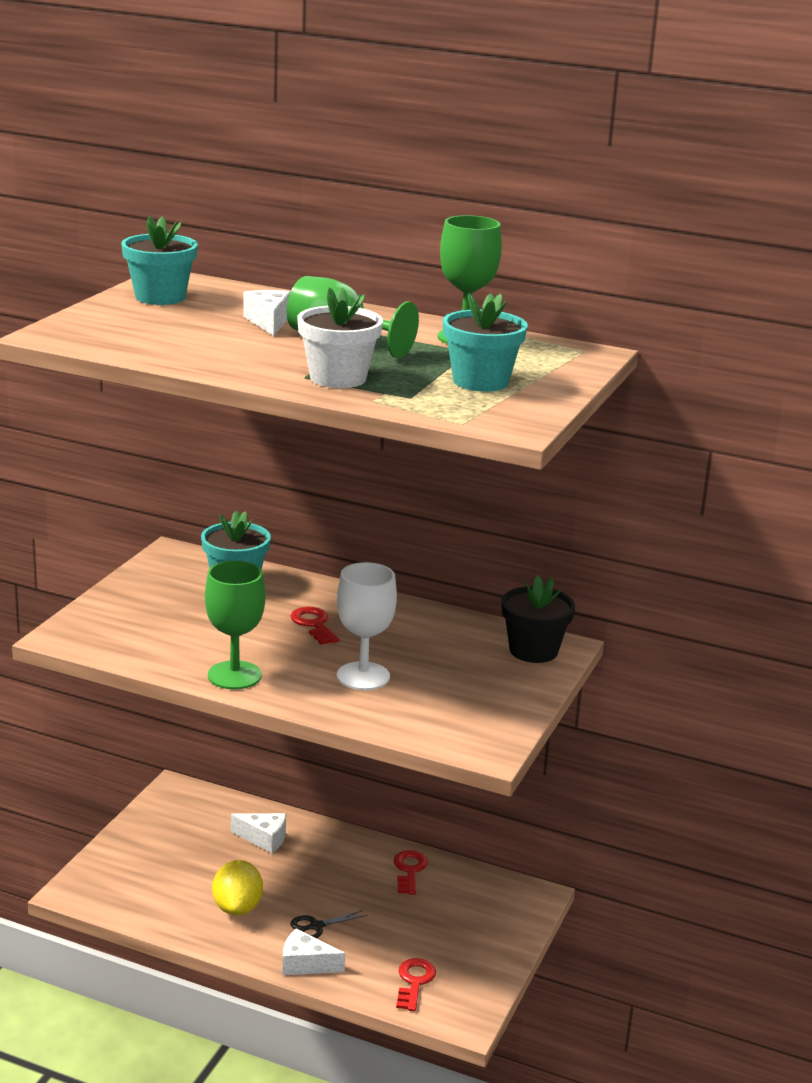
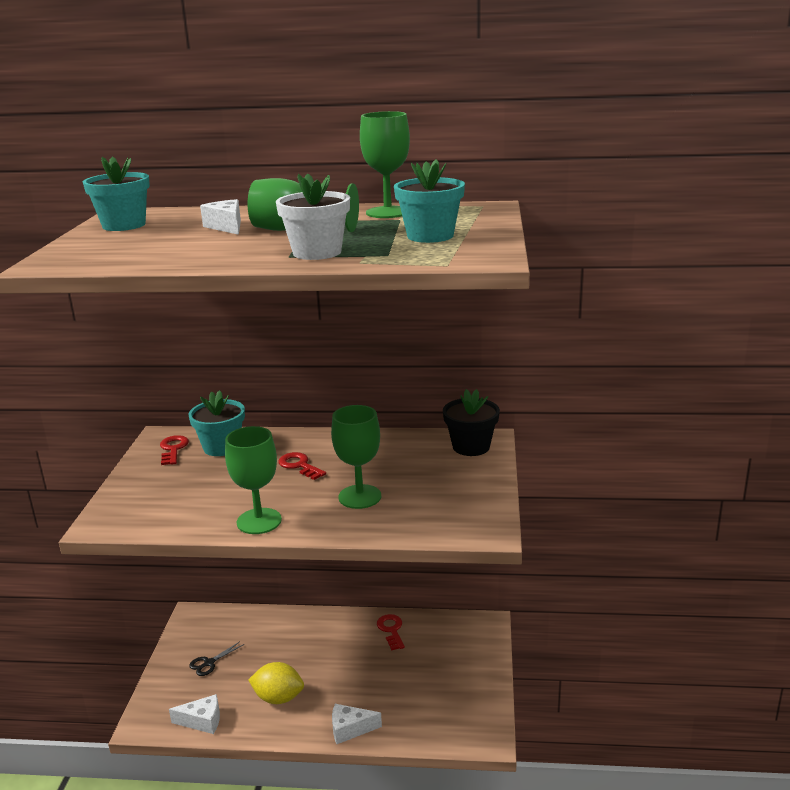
camera: 15 degrees left, 0 degrees up
yellow lemon [212,860,263,916] -> yellow lemon turned 60 degrees counterclockwise [248,662,304,704]
white cheese [231,813,286,853] -> white cheese moved to [169,694,220,734]
black scissors [290,910,367,938] -> black scissors moved to [189,642,244,676]
white goblet [337,562,397,690] -> green goblet [331,405,381,509]
red key [396,958,436,1011] -> red key moved to [160,435,189,465]

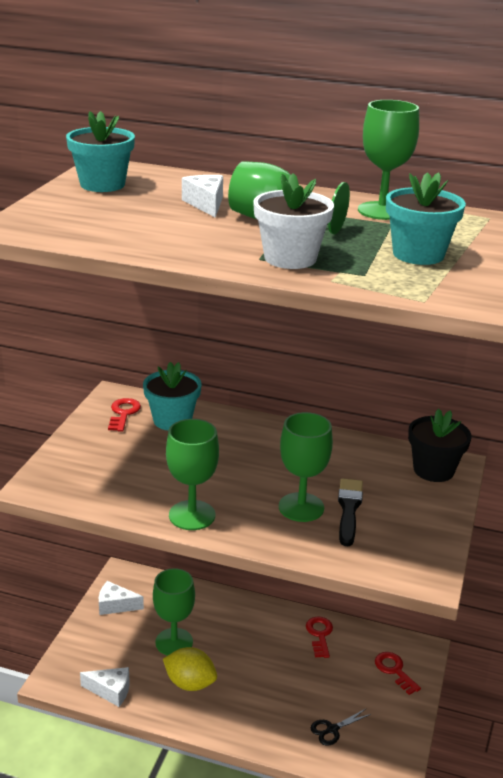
camera: 10 degrees right, 5 degrees up
black scissors [189,642,244,676] -> black scissors moved to [311,709,371,746]
red key [279,452,326,480] -> red key moved to [375,652,421,695]
white cheese [332,704,382,744] -> white cheese moved to [99,581,144,615]
none -> green goblet [153,568,195,656]
none -> black brush [338,478,363,546]

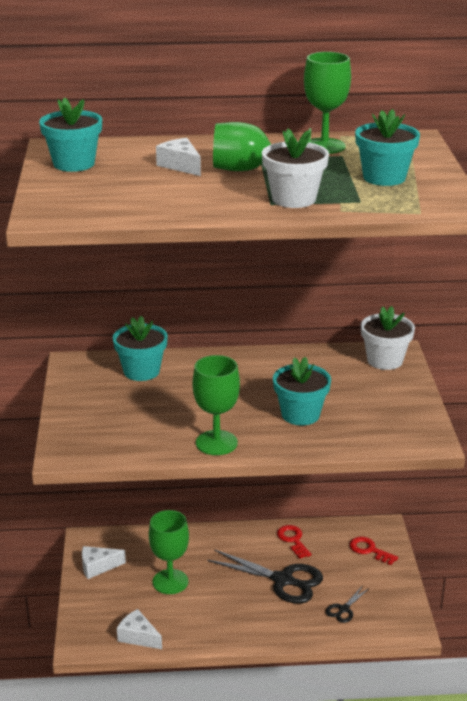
camera: 20 degrees left, 0 degrees up
white cheese [80,667,129,707] -> white cheese turned 135 degrees counterclockwise [117,609,162,649]
red key [108,398,141,432] -> none
yellow lemon [163,647,217,691] -> none
green goblet [279,412,333,522] -> turquoise flower pot [273,357,331,425]
black brush [338,478,363,546] -> none
black flower pot [408,409,471,482] -> white flower pot [361,306,415,370]
none -> black scissors [207,549,323,604]

